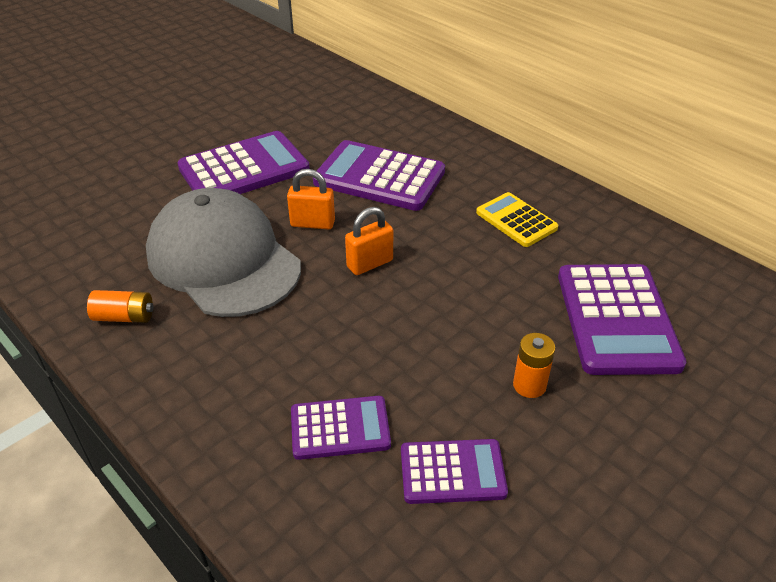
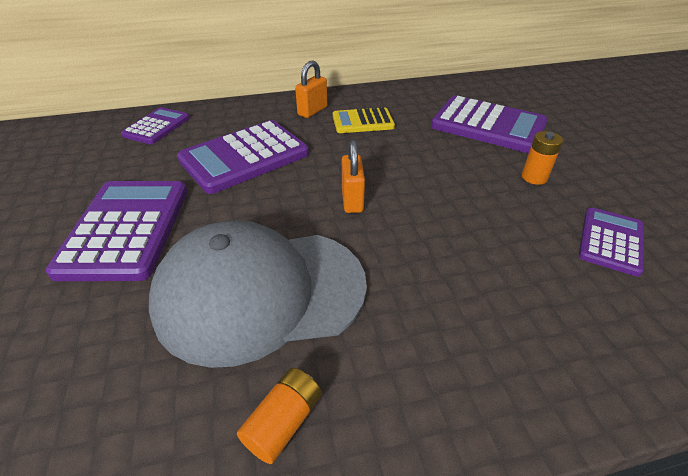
camera: 60 degrees left, 0 degrees up
orange padlock [287,169,335,229] -> orange padlock moved to [295,60,327,118]
purple calculator [291,396,391,460] -> purple calculator moved to [121,107,190,144]

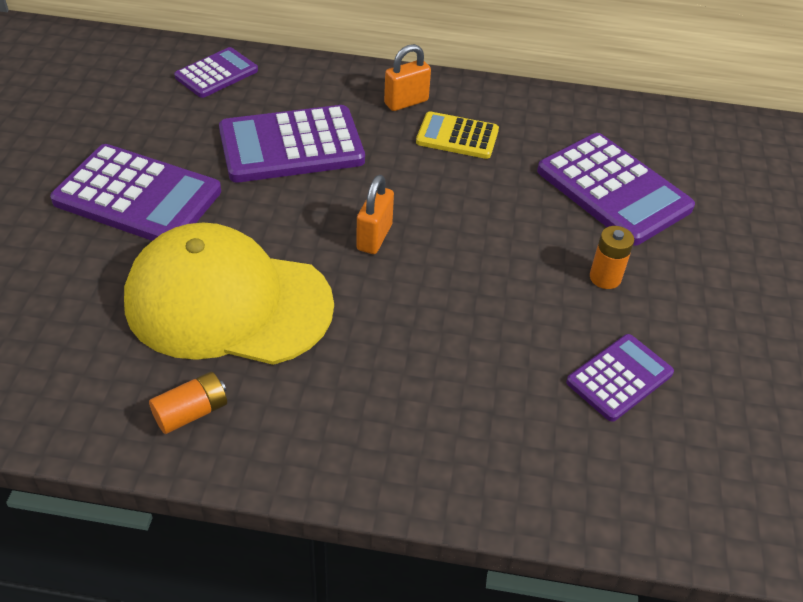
camera: 20 degrees right, 5 degrees up
purple calculator [46,181,188,281] -> purple calculator turned 90 degrees clockwise [50,144,221,241]
grey cap [149,220,367,368] -> yellow cap [124,222,334,365]

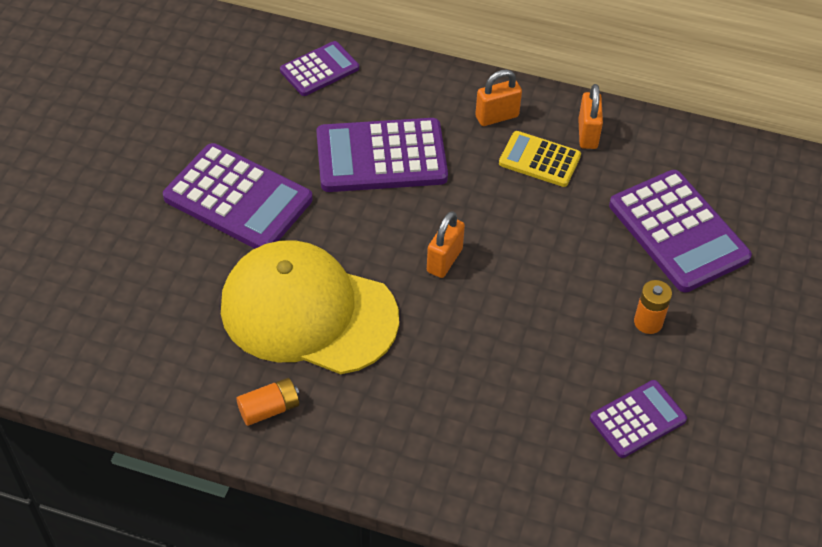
camera: 10 degrees right, 5 degrees up
none -> orange padlock [578,84,603,149]

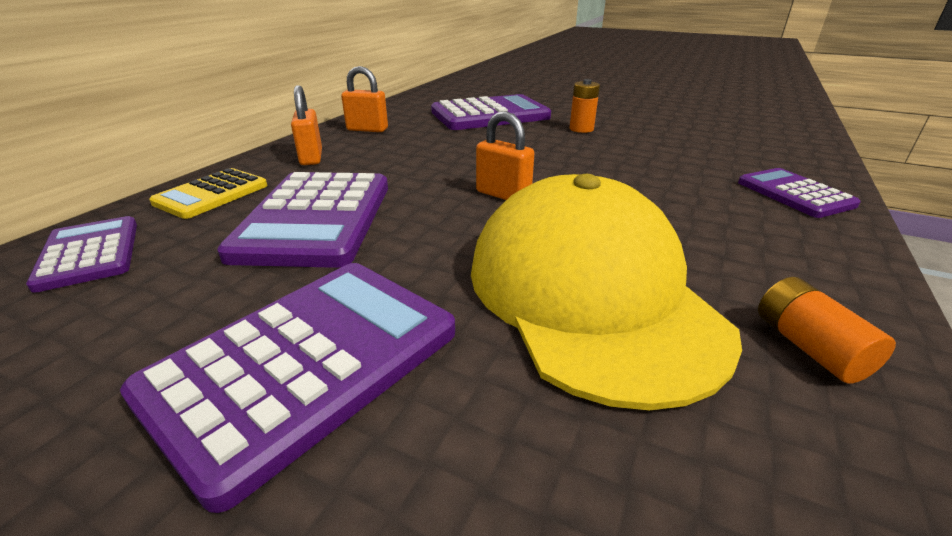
camera: 80 degrees left, 20 degrees down
yellow cap [221,240,399,374] -> yellow cap turned 135 degrees clockwise [471,174,742,411]
yellow calculator [499,131,581,187] -> yellow calculator moved to [149,168,267,219]
purple calculator [590,380,687,458] -> purple calculator moved to [738,168,860,218]

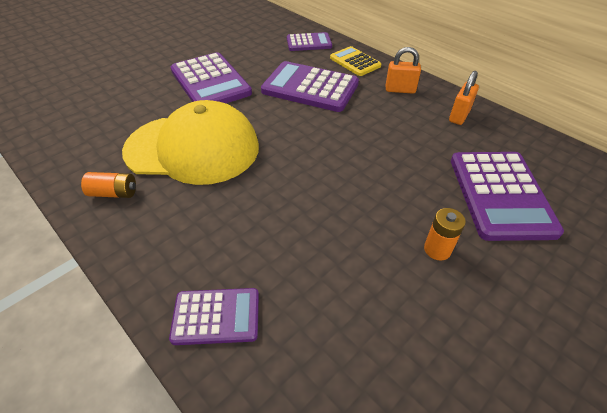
camera: 110 degrees right, 15 degrees up
orange padlock [476,111,534,200] -> none

